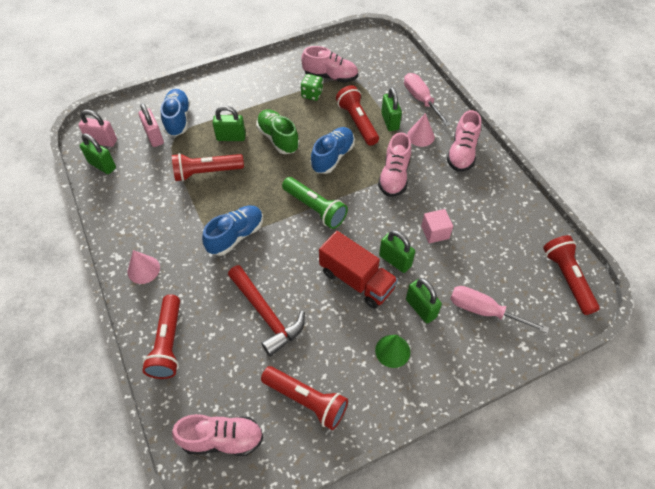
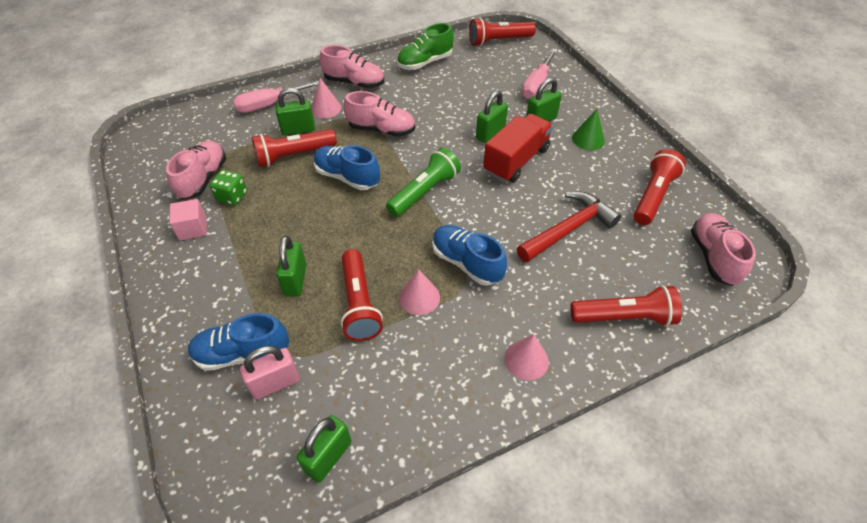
camera: 90 degrees left, 5 degrees down
pink padlock [78,110,117,147] -> none
green shoe [256,109,299,154] -> green shoe moved to [397,23,454,70]
pink cube [421,209,453,243] -> pink cube moved to [169,199,207,241]
none -> pink cone [399,269,440,315]

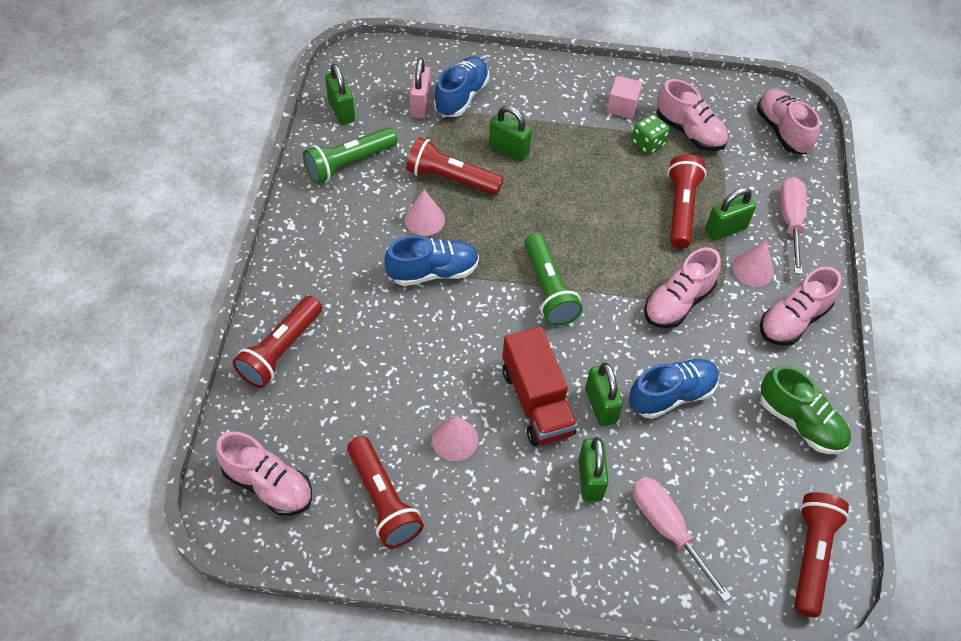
camera: 120 degrees right, 5 degrees up
green padlock [275,88,315,135] -> green padlock turned 45 degrees clockwise [705,187,756,241]
blue shoe [314,145,380,190] -> blue shoe moved to [629,359,720,419]
green shoe [397,23,454,70] -> green shoe turned 135 degrees clockwise [760,365,851,454]
pink cone [504,334,549,381] -> pink cone moved to [432,415,478,461]
red hammer [517,192,621,262] -> none
green cone [572,109,605,150] -> none
none -> green flashlight [303,127,398,184]
none -> pink shoe [757,89,820,154]

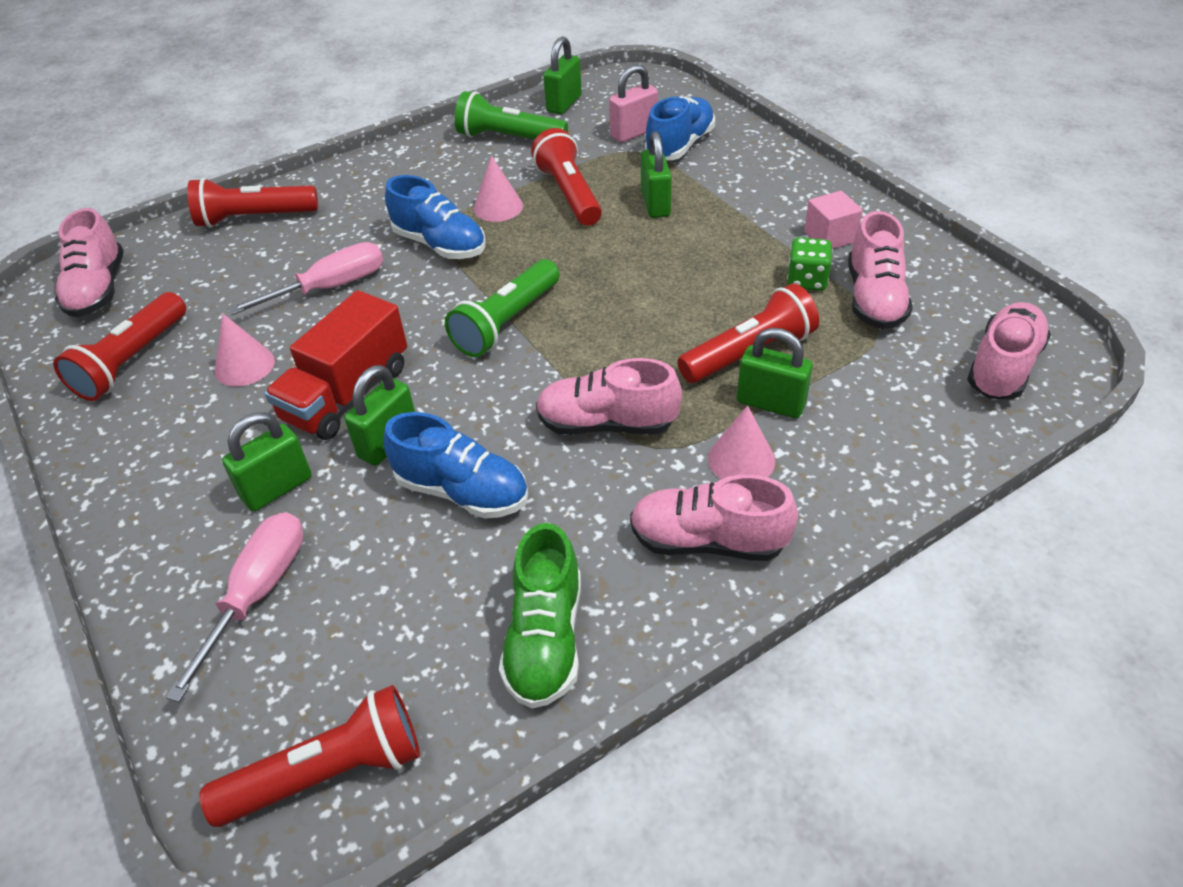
camera: 55 degrees right, 10 degrees down
blue shoe [434,56,489,117] -> blue shoe turned 45 degrees counterclockwise [645,96,715,160]
pink screwdriver [780,177,807,274] -> pink screwdriver moved to [228,242,383,315]

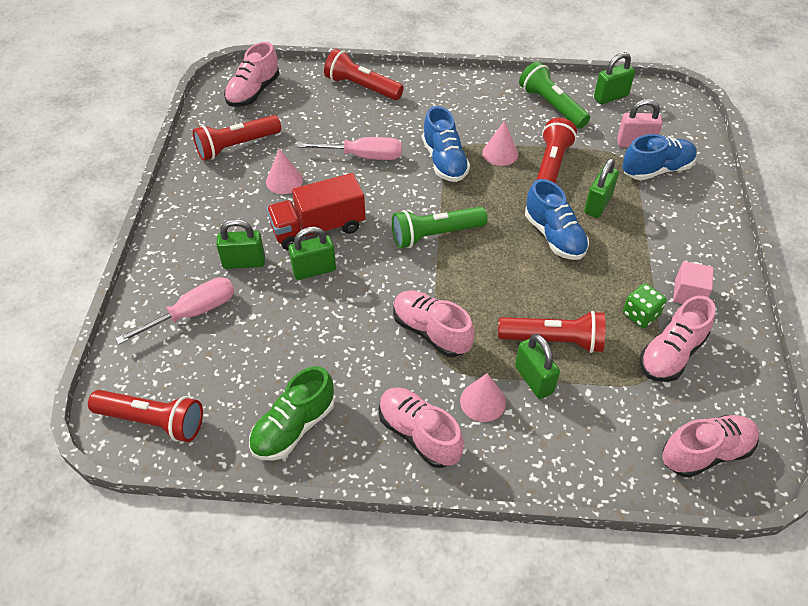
camera: 35 degrees right, 5 degrees up
blue shoe [383,412,528,519] -> blue shoe moved to [525,179,589,260]

